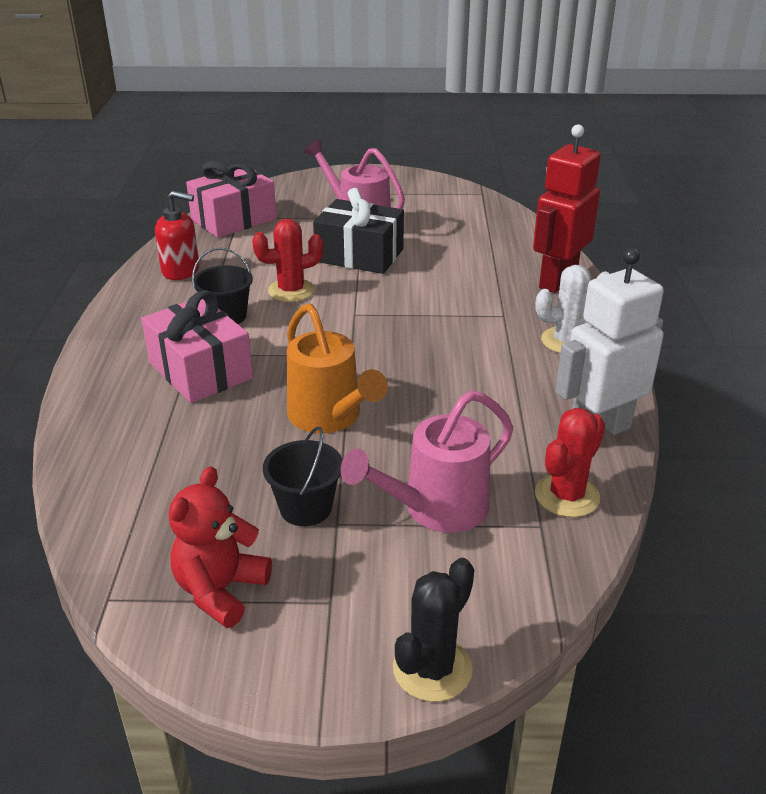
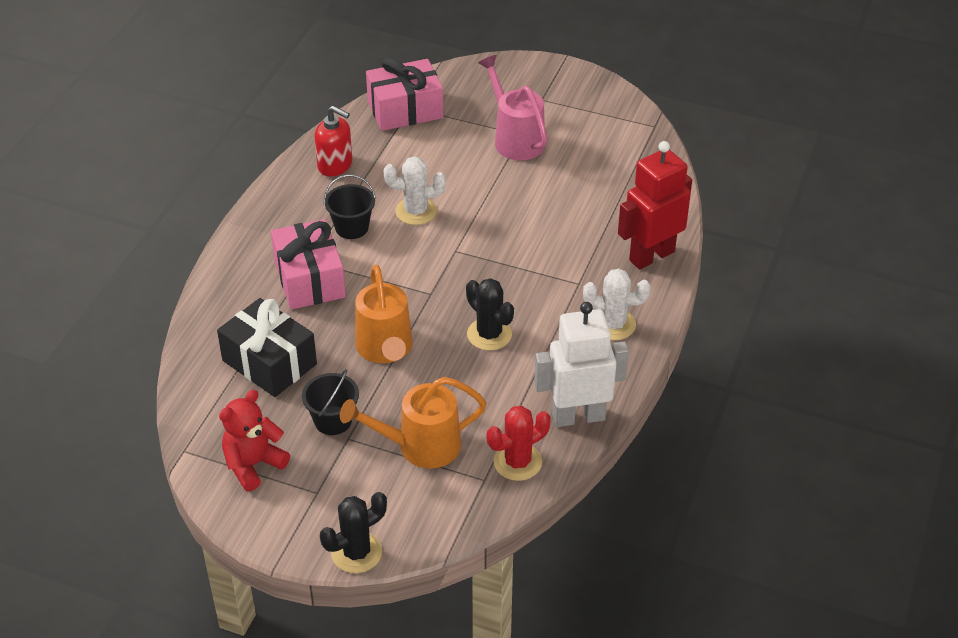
camera: 20 degrees right, 10 degrees up
red cactus [252,219,323,302] -> white cactus [384,156,446,225]
black gift [313,188,404,274] -> black gift moved to [217,298,317,397]
pink watering can [341,390,513,533] -> orange watering can [340,377,487,468]
none -> black cactus [466,278,514,351]

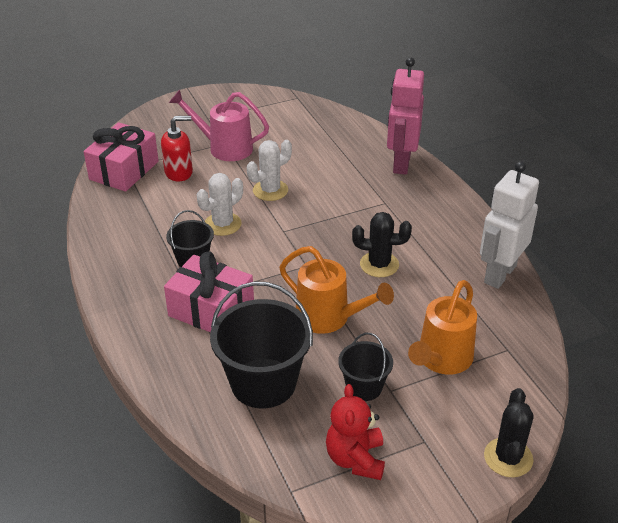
camera: 45 degrees left, 5 degrees down
black gift [217,298,317,397] -> black bucket [210,281,313,409]
red soap dispenser [314,106,352,177] -> red soap dispenser moved to [161,116,193,182]
red cactus [487,406,551,481] -> none
white cactus [583,269,651,340] -> white cactus moved to [247,140,292,201]
red robot [618,141,692,270] -> pink robot [387,57,424,175]

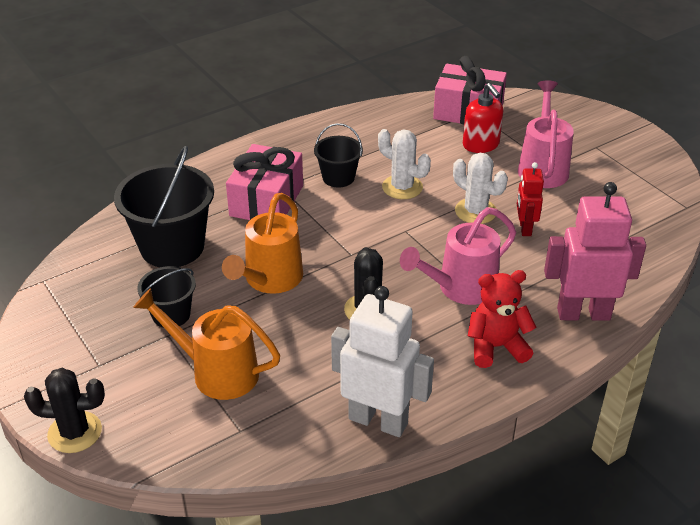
camera: 80 degrees right, 0 degrees up
red teddy bear [326,384,385,480] -> red teddy bear moved to [468,270,537,368]
none -> pink watering can [400,207,516,305]
none -> red robot [517,162,544,236]

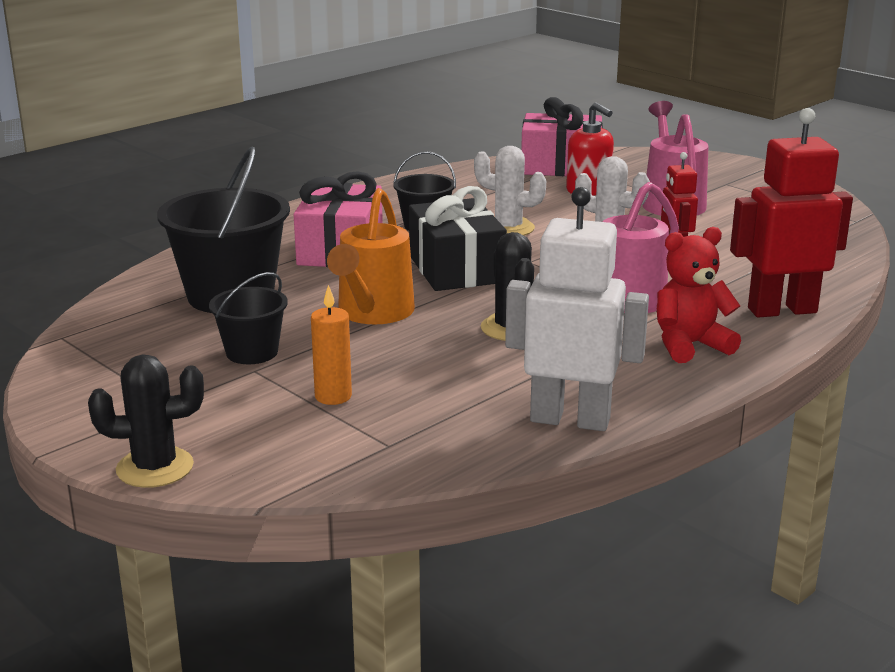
camera: 10 degrees left, 15 degrees down
orange watering can [133,288,280,400] -> orange candle [311,285,352,405]
pink robot [544,182,646,321] -> red robot [730,108,853,318]
none -> black gift [409,186,507,291]

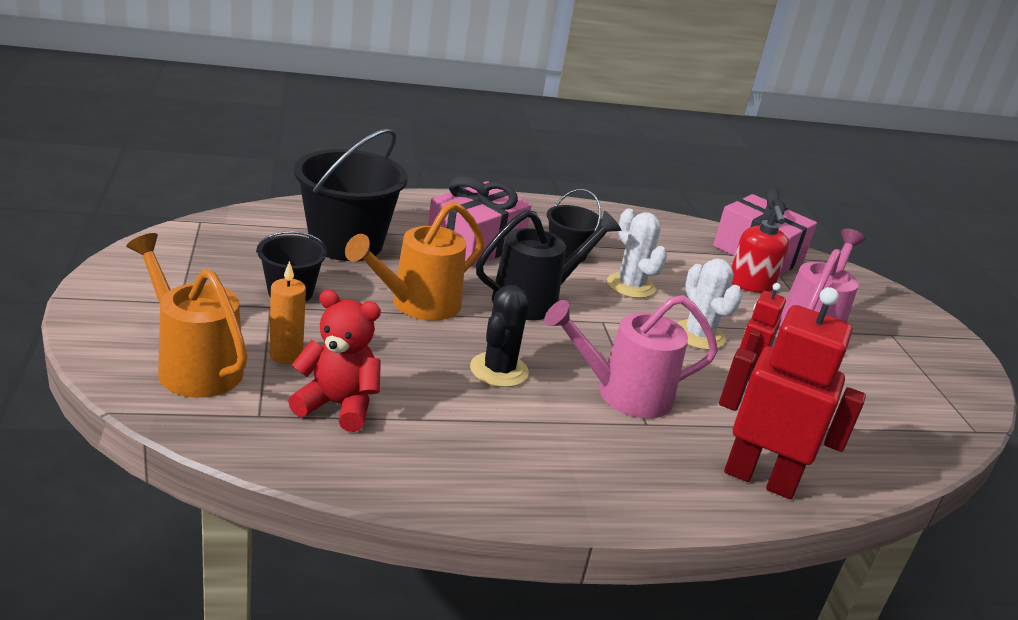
camera: 30 degrees right, 5 degrees up
black cactus [88,354,204,488] -> none
black gift [409,186,507,291] -> black watering can [476,210,621,320]
white robot [505,187,649,431] -> none
red teddy bear [657,227,741,363] -> red teddy bear moved to [288,290,381,432]
none -> orange watering can [126,233,248,398]

